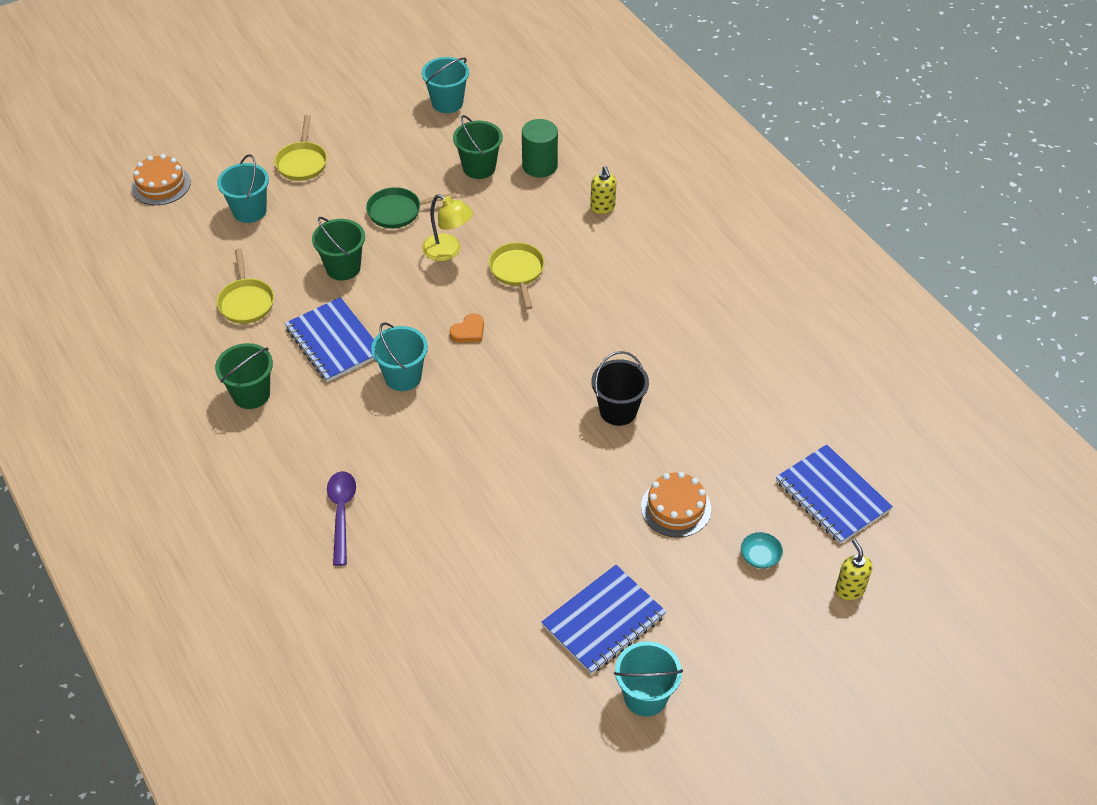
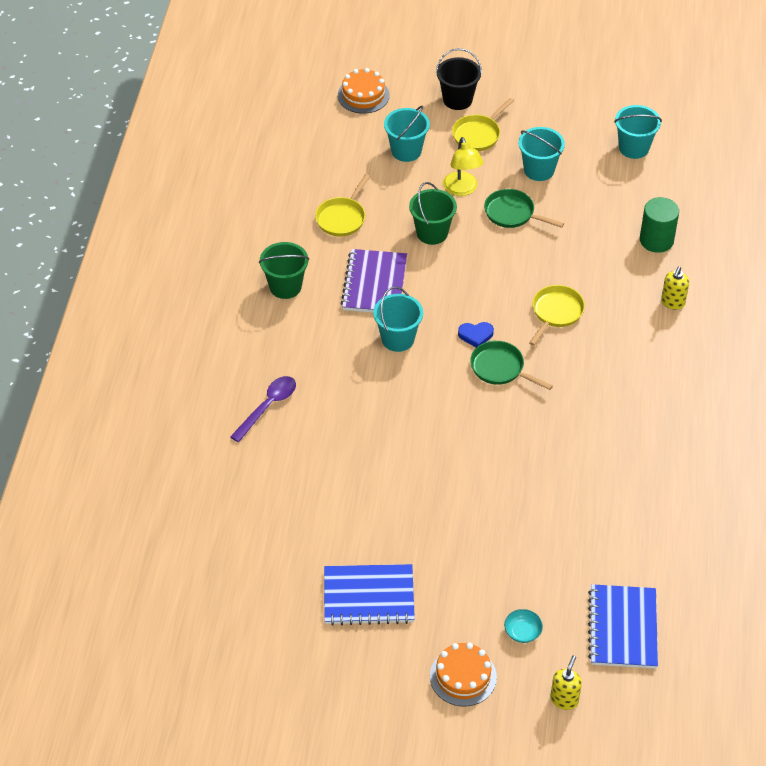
camera: 40 degrees right, 0 degrees up
blue notebook [285,297,374,382] -> purple notebook [341,249,407,312]
yellow lamp [422,194,473,261] -> yellow lamp moved to [443,137,484,196]
orange heart [450,313,484,343] -> blue heart [458,322,494,348]
green bucket [453,115,503,179] -> none
black bucket [591,351,649,426] -> black bucket moved to [436,48,482,110]
turquoise bucket [614,641,683,717] -> turquoise bucket moved to [518,127,565,181]
orange cake [641,472,711,537] -> orange cake moved to [430,643,497,706]
none -> green pan [470,341,553,390]

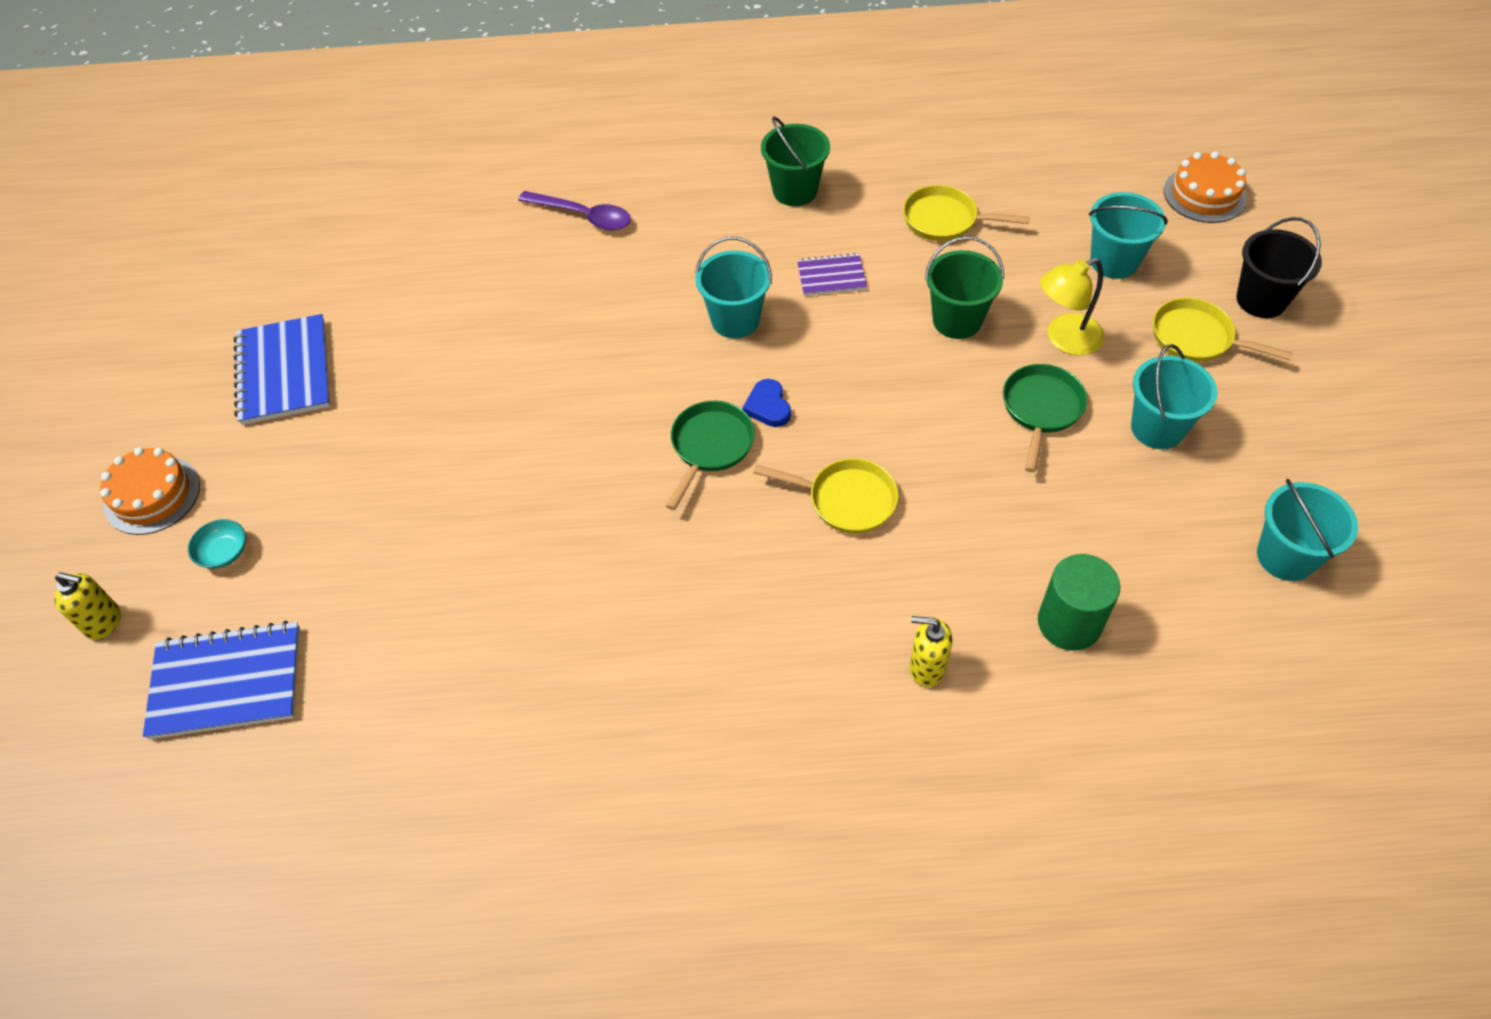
camera: 80 degrees right, 5 degrees up
purple notebook [341,249,407,312] -> purple notebook [797,253,867,296], size x0.55

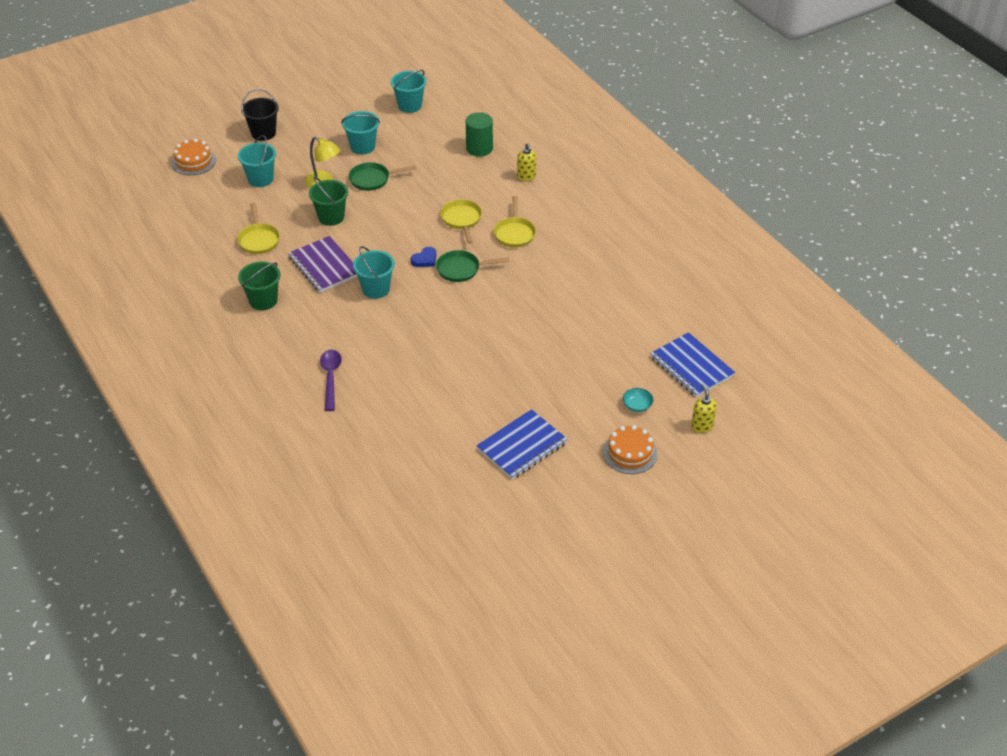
camera: 120 degrees left, 10 degrees down
purple notebook [797,253,867,296] -> purple notebook [288,236,358,293], size x1.80
yellow pan [1153,298,1293,362] -> yellow pan moved to [494,196,536,247]

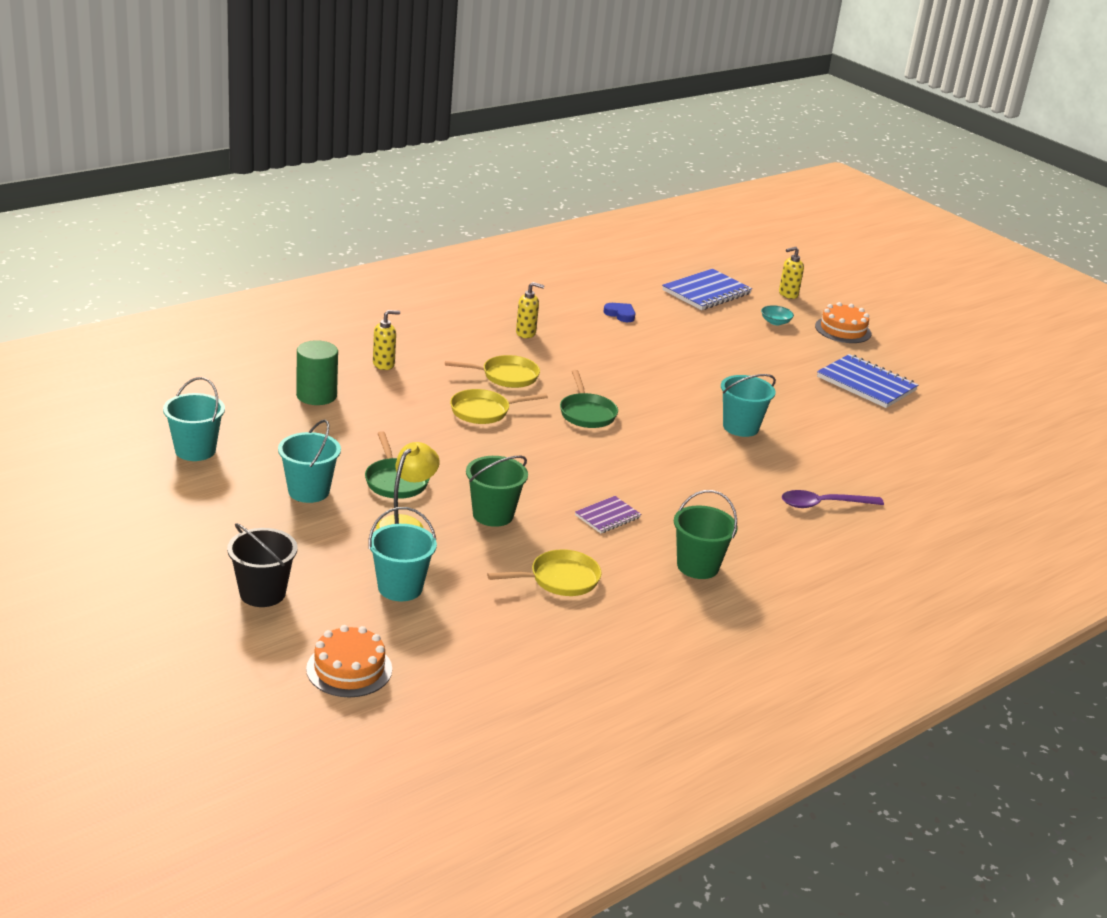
camera: 100 degrees left, 15 degrees down
purple notebook [288,236,358,293] -> purple notebook [575,496,641,533], size x0.55
turquoise bucket [353,246,395,299] -> turquoise bucket moved to [721,374,776,437]
blue heart [411,247,436,267] -> blue heart moved to [603,303,635,322]
none -> yellow soap dispenser [516,282,544,338]

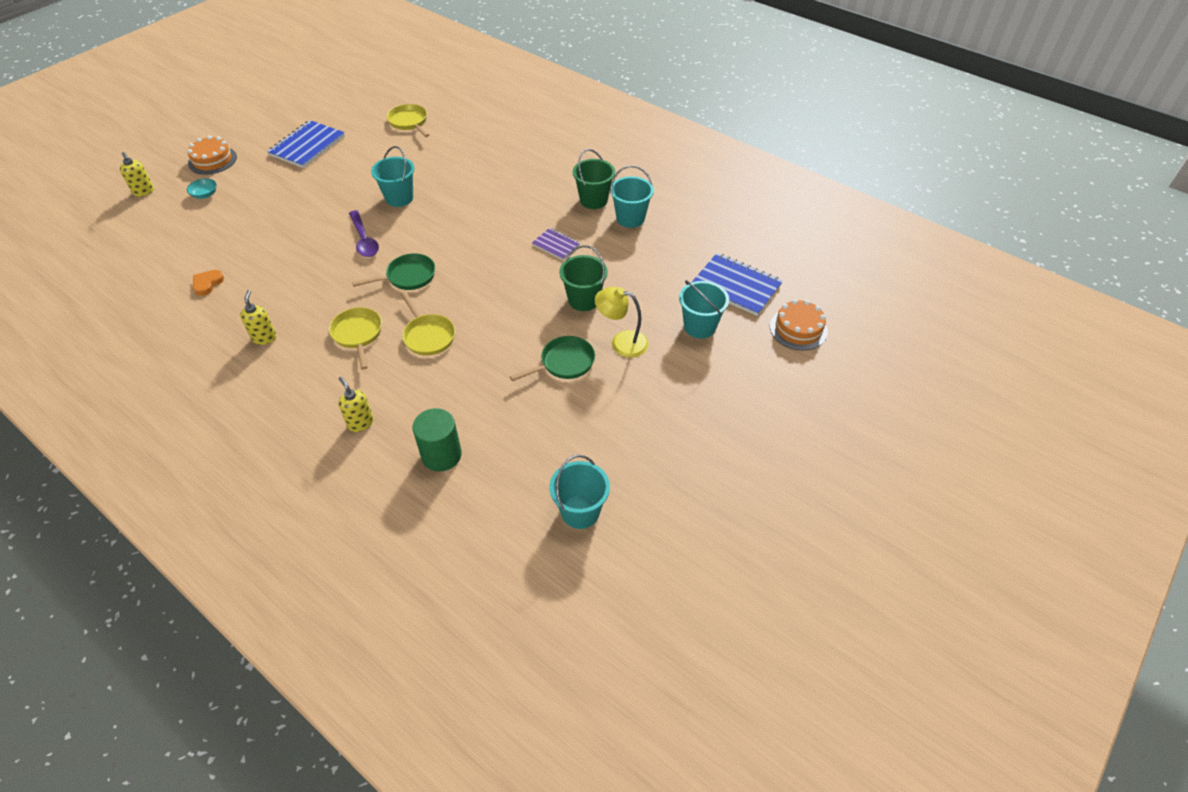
camera: 100 degrees left, 20 degrees up
black bucket [227,523,298,607] -> none
turquoise bucket [278,420,341,503] -> turquoise bucket moved to [610,165,654,228]
yellow pan [487,549,602,596] -> yellow pan moved to [387,104,429,137]
blue heart [603,303,635,322] -> orange heart [193,270,224,296]
blue notebook [662,269,752,310] -> blue notebook moved to [691,253,783,316]
purple spoon [782,490,884,508] -> purple spoon moved to [349,210,379,257]

